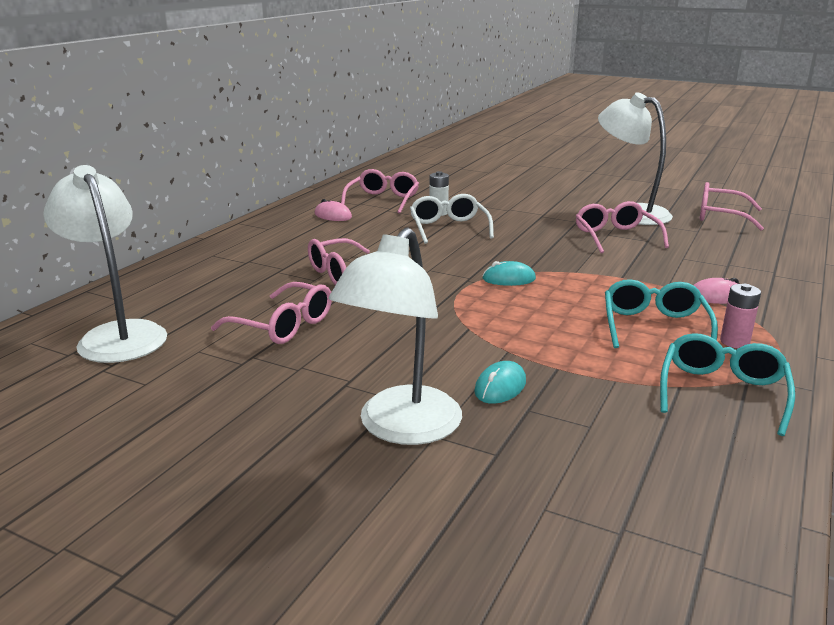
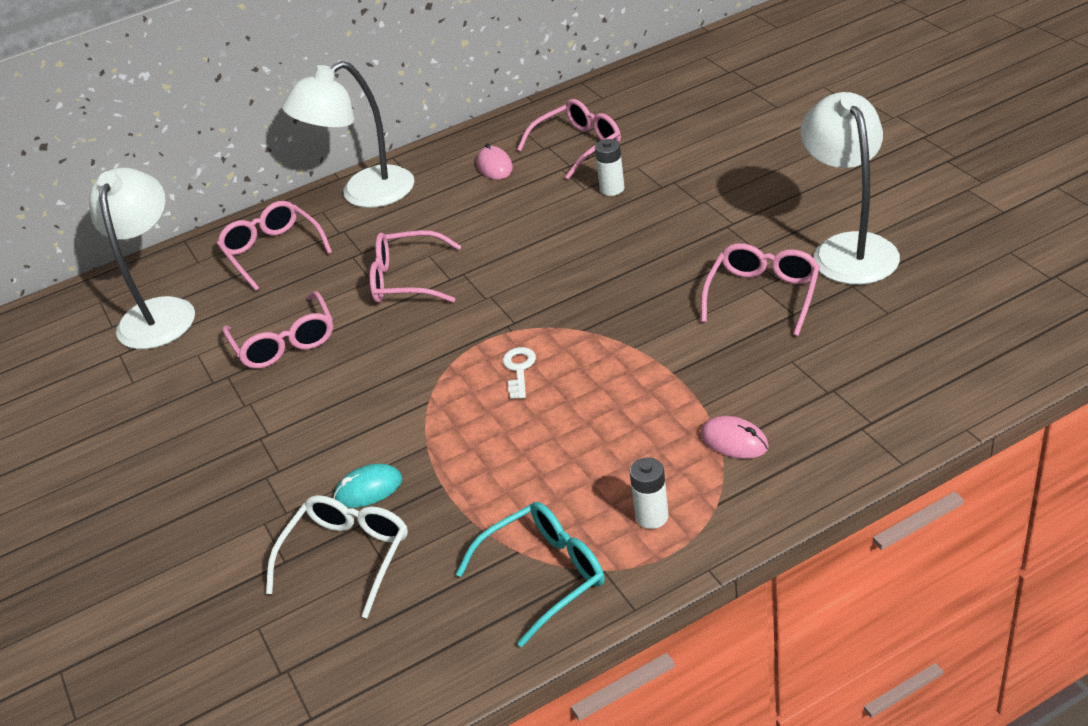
camera: 40 degrees right, 15 degrees up
white lamp [329,227,462,445] -> white lamp moved to [282,61,414,208]
white glasses [410,194,494,244] -> white glasses moved to [266,495,408,618]
turquoise mouse [482,261,536,286] -> none
turquoise glasses [605,279,718,348] -> none
pink glasses [700,182,764,231] -> pink glasses moved to [217,201,332,291]
pink battery [720,284,761,348] -> white battery [630,457,669,529]
none -> white key [502,347,536,399]

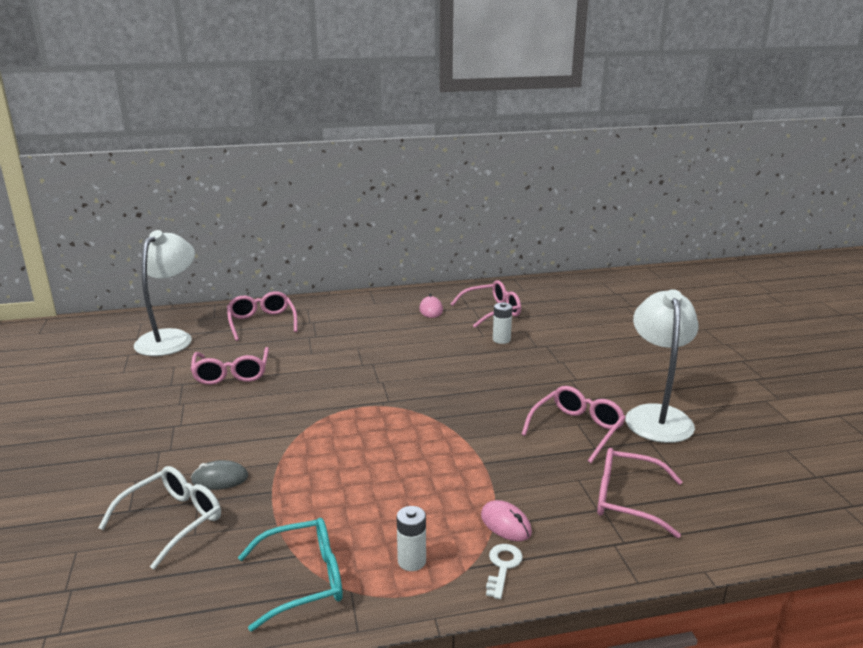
camera: 10 degrees right, 15 degrees down
white lamp [282,61,414,208] -> none
turquoise mouse [333,464,402,508] -> grey mouse [191,460,248,490]
pink glasses [370,230,461,303] -> pink glasses moved to [597,448,683,538]
white key [502,347,536,399] -> white key moved to [486,544,523,599]

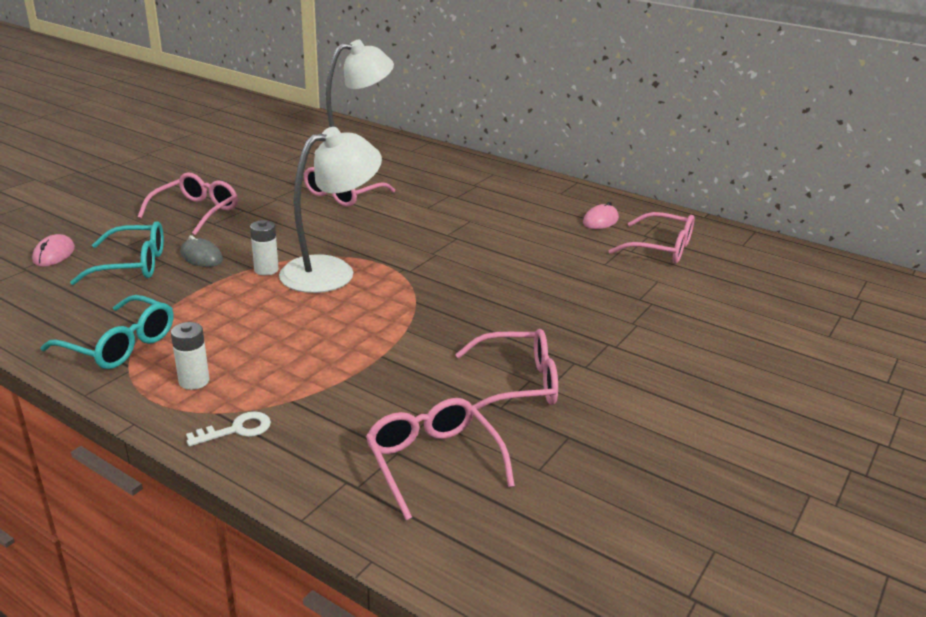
camera: 45 degrees right, 5 degrees up
white glasses [99,466,221,569] -> turquoise glasses [70,221,164,285]
pink glasses [227,291,298,341] -> pink glasses moved to [138,172,238,235]
pink mouse [481,500,532,541] -> pink mouse moved to [32,234,75,266]
white battery [493,302,512,344] -> white battery moved to [250,220,279,275]
white lamp [626,289,698,443] -> white lamp moved to [279,127,382,293]

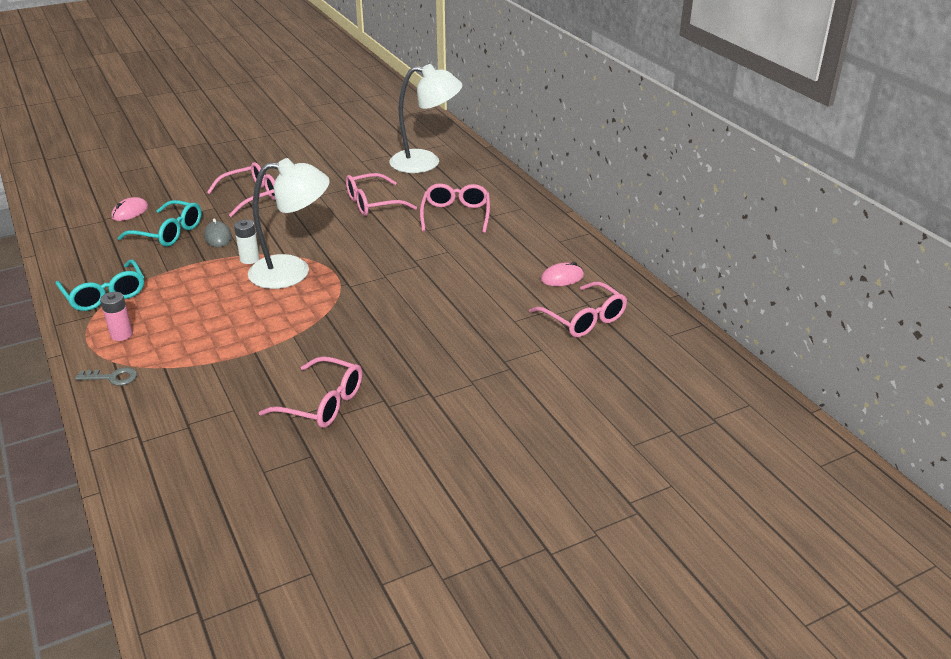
camera: 30 degrees right, 5 degrees up
white battery [171,322,209,390] -> pink battery [100,292,133,341]
white key [186,411,271,446] -> grey key [75,367,137,386]
pink glasses [366,398,515,520] -> pink glasses moved to [420,183,490,233]

